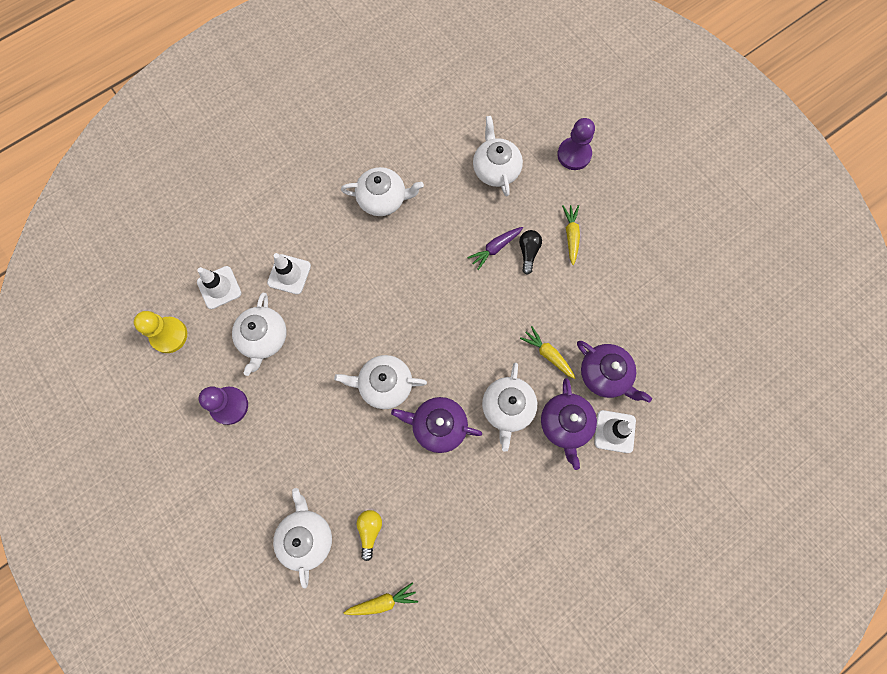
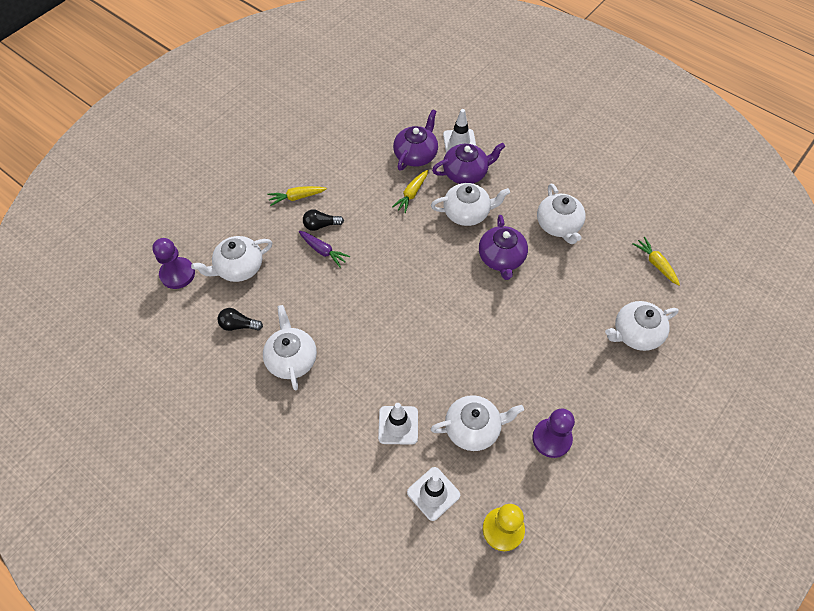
camera: 105 degrees left, 15 degrees down
white teapot [334,355,427,409] -> white teapot moved to [537,184,586,244]
yellow light bulb [357,510,382,561] -> none
purple pawn [557,118,595,170] -> purple pawn moved to [152,238,195,289]
none -> black light bulb [217,308,263,331]

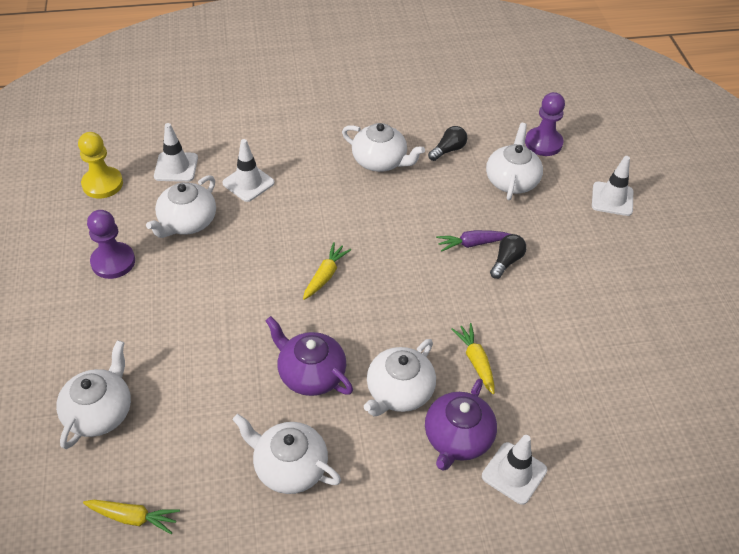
camera: 130 degrees right, 10 degrees down
yellow carrot [268,186,327,206] -> yellow carrot moved to [303,242,351,300]
purple teapot [393,109,438,170] -> none
none -> white traffic cone [592,156,633,216]

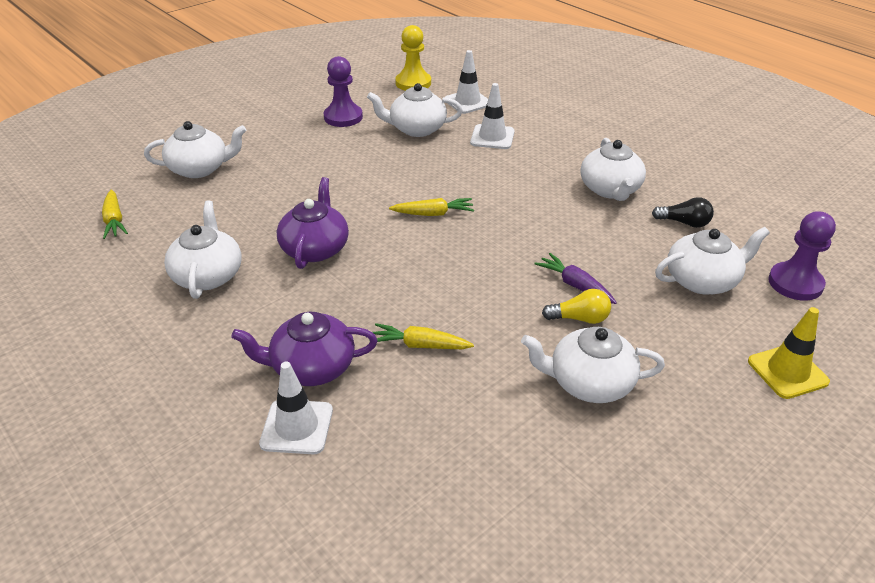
camera: 60 degrees right, 10 degrees down
white teapot [364,339,436,416] -> white teapot moved to [521,327,665,403]
yellow carrot [451,323,495,394] -> yellow carrot turned 120 degrees counterclockwise [372,323,474,349]
black light bulb [490,234,527,279] -> yellow light bulb [542,289,611,324]
white traffic cone [592,156,633,216] -> yellow traffic cone [748,307,830,399]

